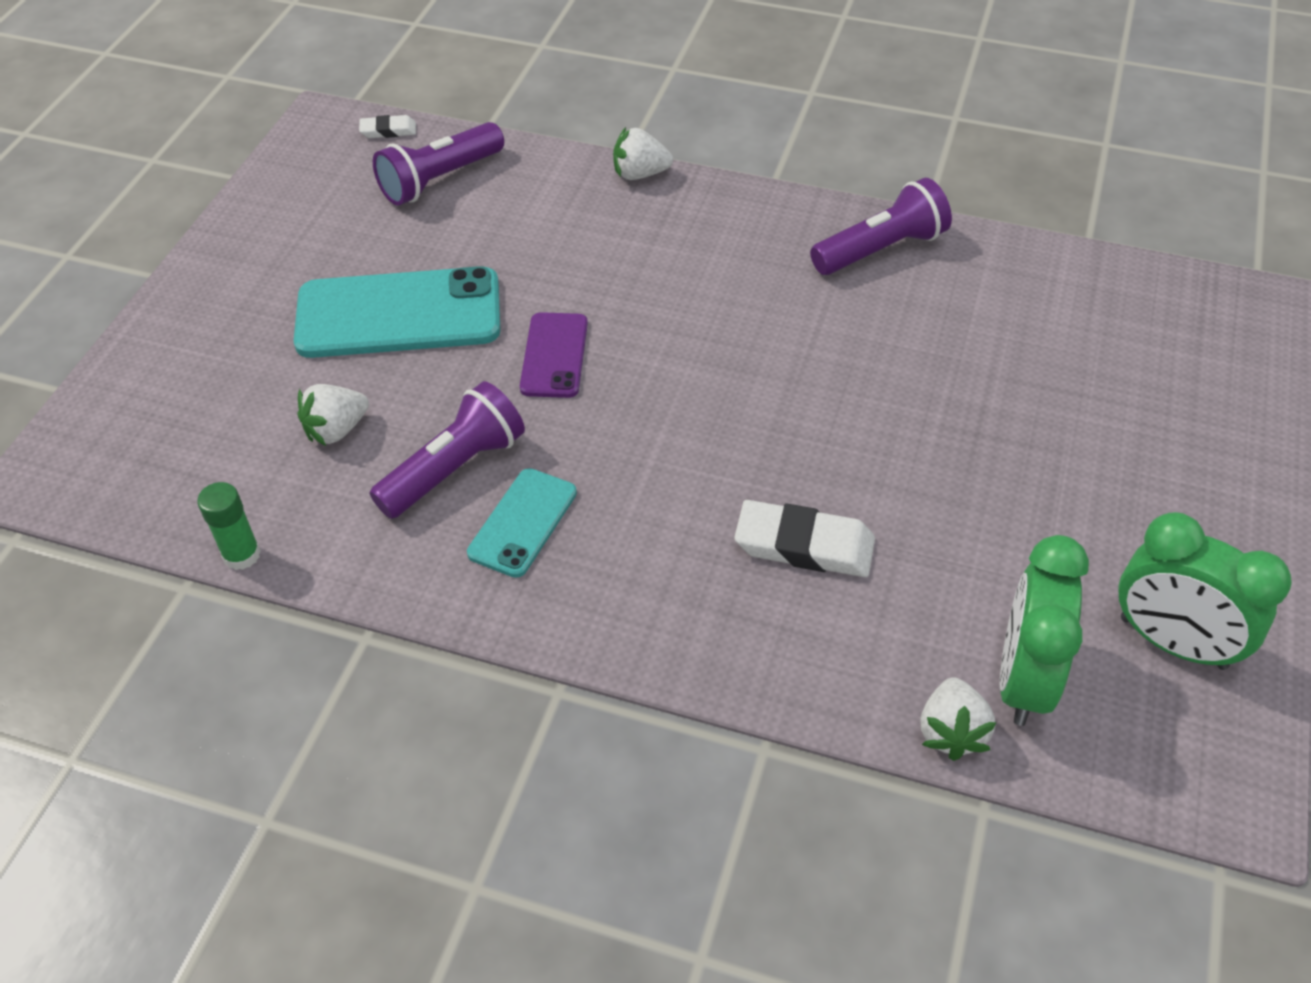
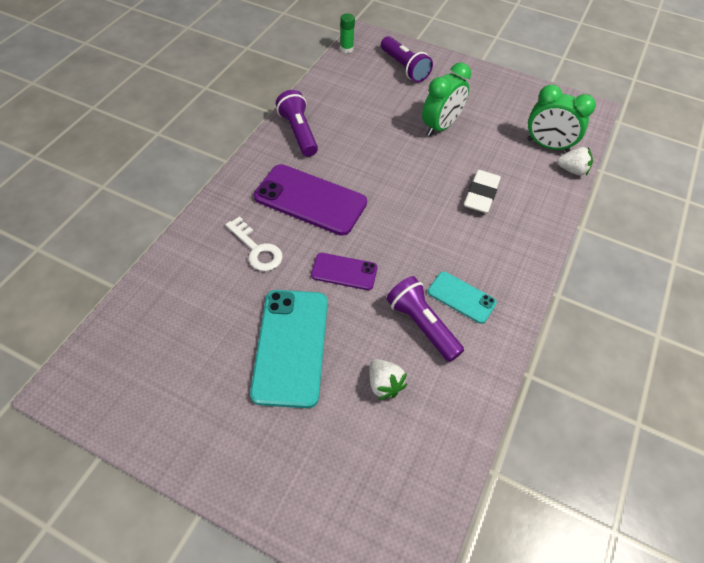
camera: 85 degrees left, 5 degrees up
green glue stick [197,482,261,570] -> green glue stick moved to [340,13,355,53]
white eraser [359,115,416,138] -> none
purple flashlight [373,122,504,205] -> purple flashlight moved to [381,36,433,82]
white strawberry [613,127,673,180] -> none
green clock [1118,512,1292,670] -> green clock moved to [422,62,471,136]
none -> white key [226,216,283,271]
none -> purple phone [254,164,367,236]

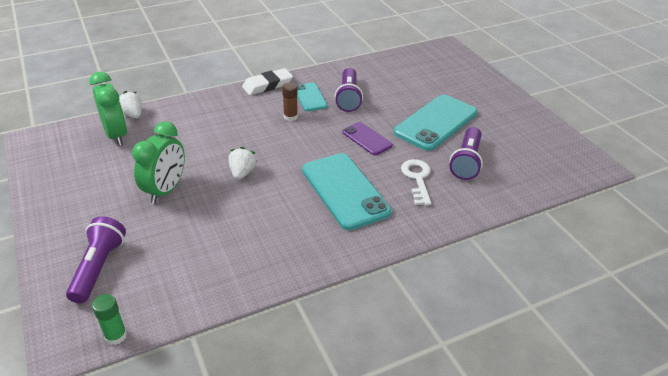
camera: 140 degrees left, 15 degrees down
purple phone [254,164,367,236] -> turquoise phone [302,153,391,230]
purple flashlight [276,90,318,157] -> purple flashlight moved to [449,127,483,180]
white strawberry [369,359,407,400] -> white strawberry moved to [229,147,257,180]
green clock [422,62,471,136] -> green clock turned 120 degrees clockwise [132,122,185,204]
white eraser [464,170,501,213] -> white eraser moved to [242,68,293,95]
none -> brown glue stick [282,83,298,121]

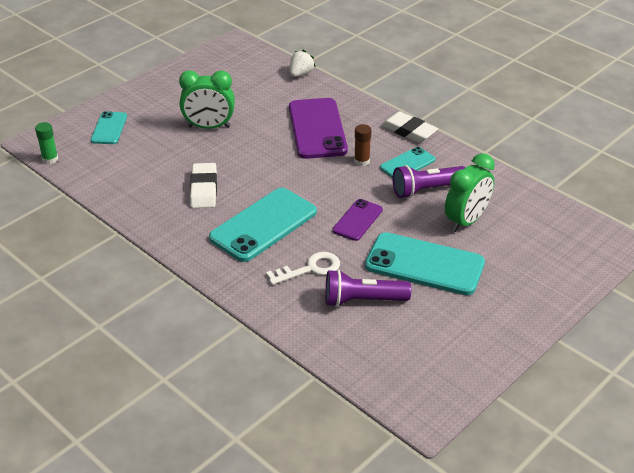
camera: 70 degrees right, 0 degrees up
purple flashlight [66,216,126,303] -> turquoise phone [91,111,127,144]
green clock [89,72,127,146] -> green clock moved to [445,153,495,232]
white strawberry [229,147,257,180] -> none
none -> white eraser [190,163,217,208]
none -> purple phone [289,98,348,159]

